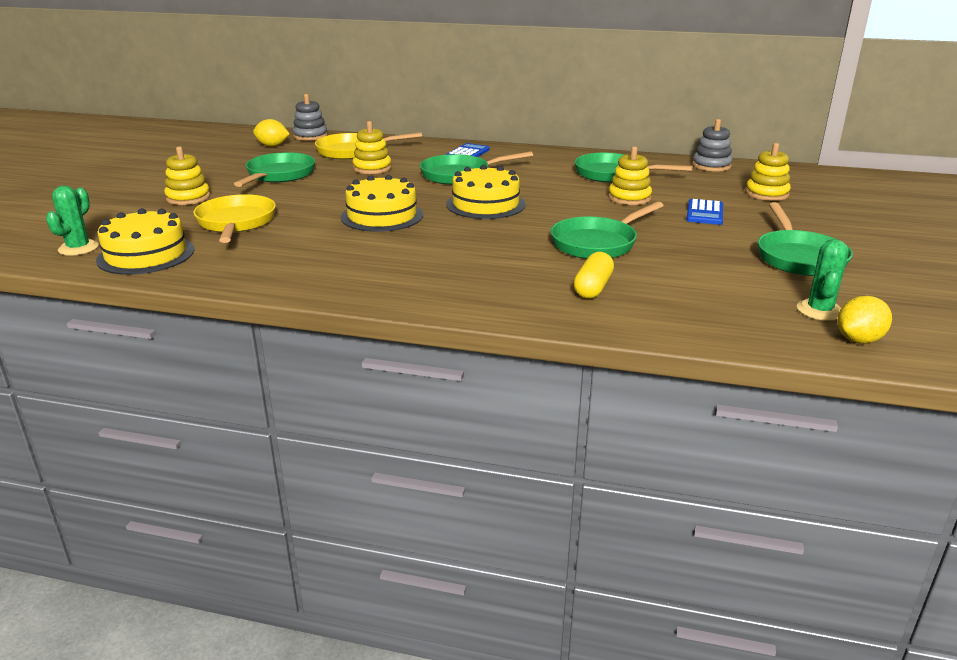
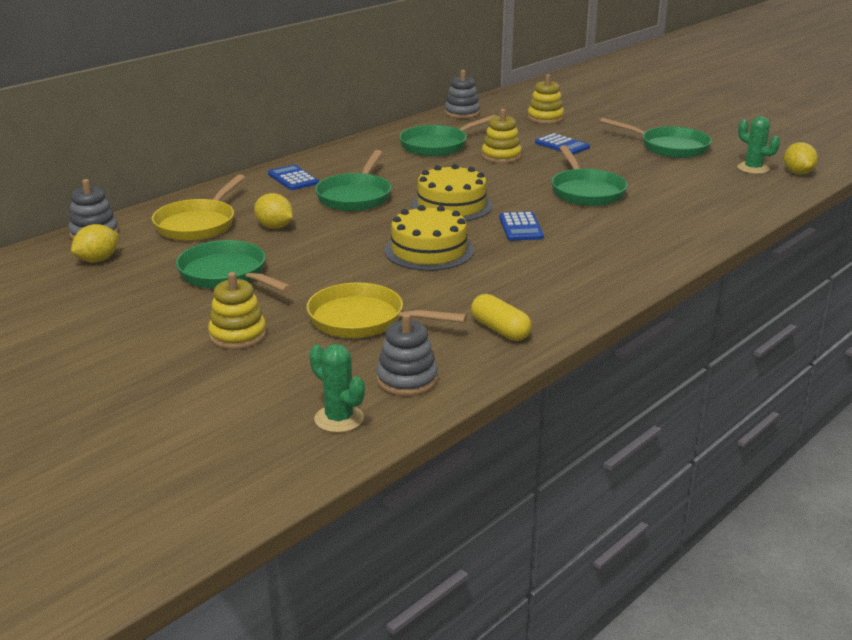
camera: 60 degrees left, 0 degrees up
yellow cake [96,208,194,275] -> grey stacking toy [376,313,438,396]
yellow stacking toy [353,121,392,174] -> yellow lemon [254,193,293,229]
yellow capsule [574,252,614,299] -> yellow capsule moved to [471,294,532,341]
none -> blue calculator [499,212,544,241]

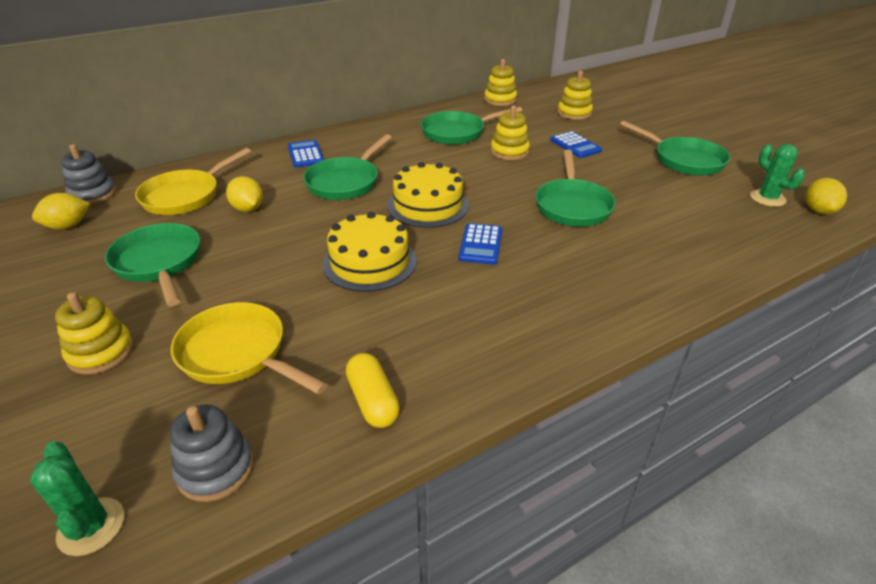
camera: 15 degrees right, 10 degrees up
grey stacking toy [445,70,480,119] -> yellow stacking toy [484,59,517,106]

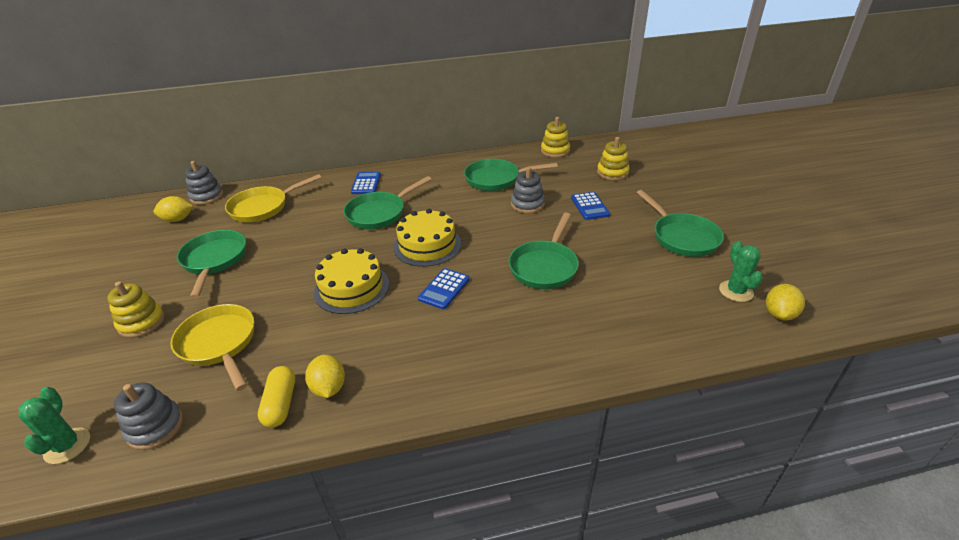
camera: 20 degrees right, 0 degrees up
yellow lemon [226,176,263,212] -> yellow lemon moved to [305,355,345,398]
yellow stacking toy [491,105,530,160] -> grey stacking toy [511,167,545,213]

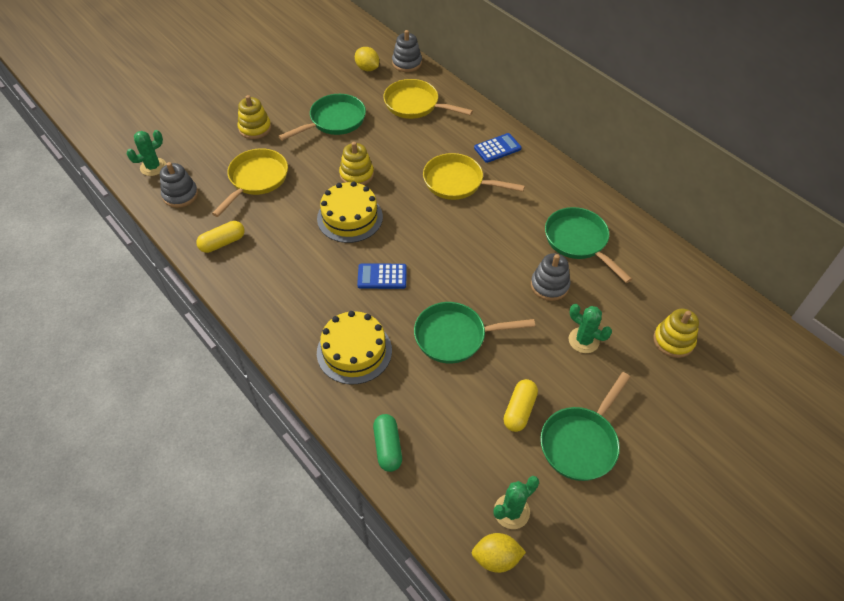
camera: 60 degrees right, 15 degrees up
yellow lemon [305,355,345,398] -> none
green pan [344,176,432,229] -> yellow pan [423,153,525,200]
yellow cake [394,209,461,267] -> yellow cake moved to [317,311,392,384]
yellow stacking toy [541,117,570,158] -> yellow stacking toy moved to [339,142,374,185]
blue calculator [571,192,610,220] -> green cactus [569,304,612,353]
none -> green capsule [373,414,402,472]
none -> yellow capsule [504,379,538,432]

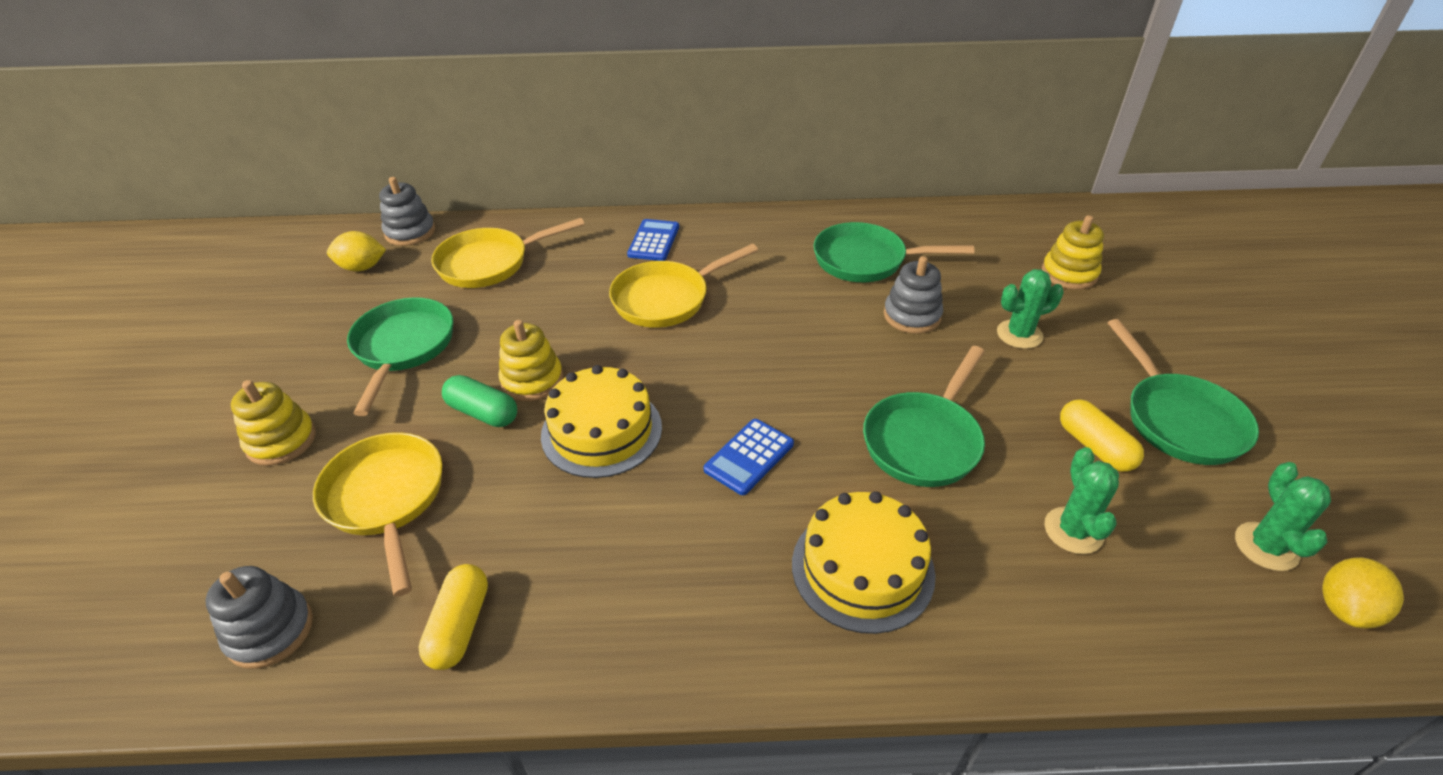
camera: 50 degrees left, 10 degrees down
green cactus [126,130,166,176] -> green cactus moved to [1044,447,1119,554]
green capsule [373,414,402,472] -> green capsule moved to [442,375,517,427]

